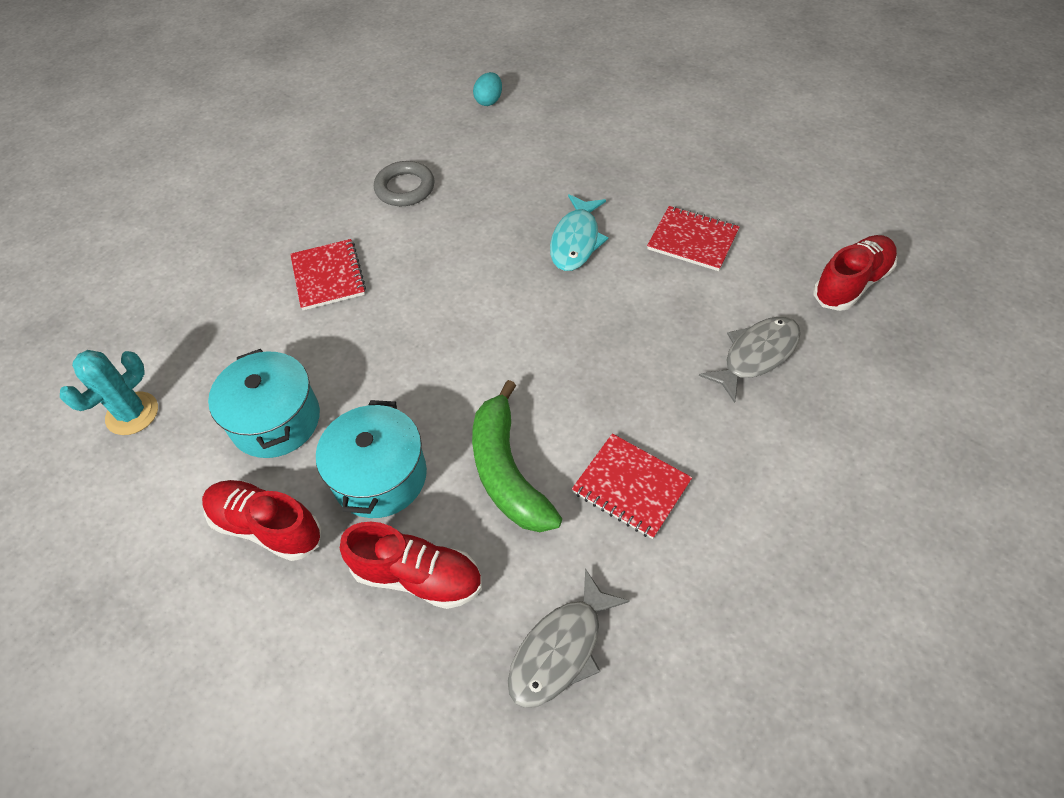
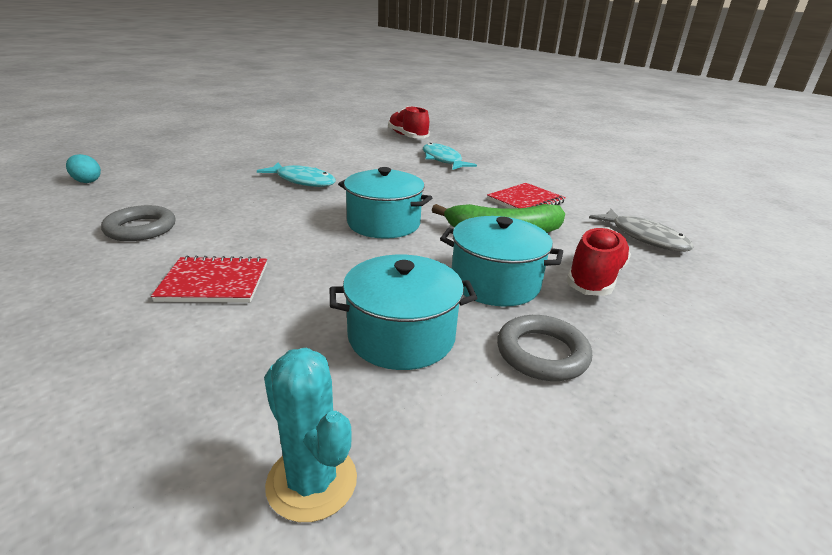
camera: 80 degrees left, 25 degrees down
red shoe [202,480,321,561] -> grey ring [497,315,592,381]
red notebook [647,206,740,271] -> none
grey fish [699,316,801,403] -> turquoise fish [423,143,477,170]
none -> turquoise pot [338,167,432,239]

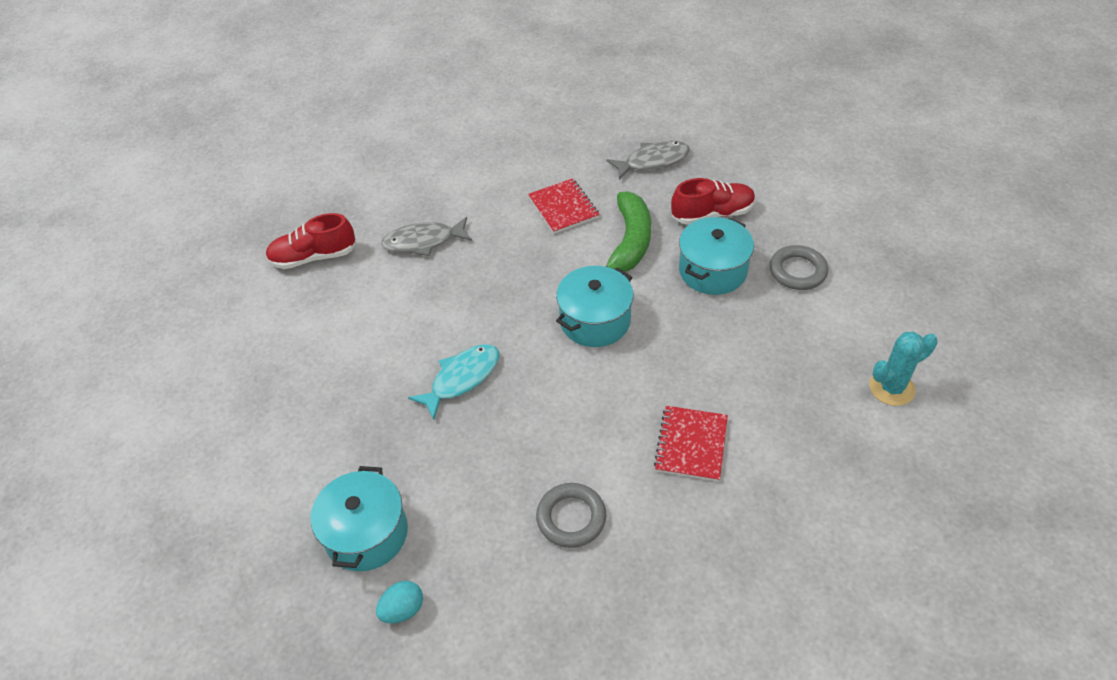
camera: 70 degrees left, 20 degrees up
turquoise pot [330,255,477,370] -> turquoise pot moved to [311,466,408,571]
turquoise fish [423,143,477,170] -> grey fish [381,217,472,256]
red shoe [566,227,631,296] -> red shoe turned 120 degrees clockwise [671,178,755,225]

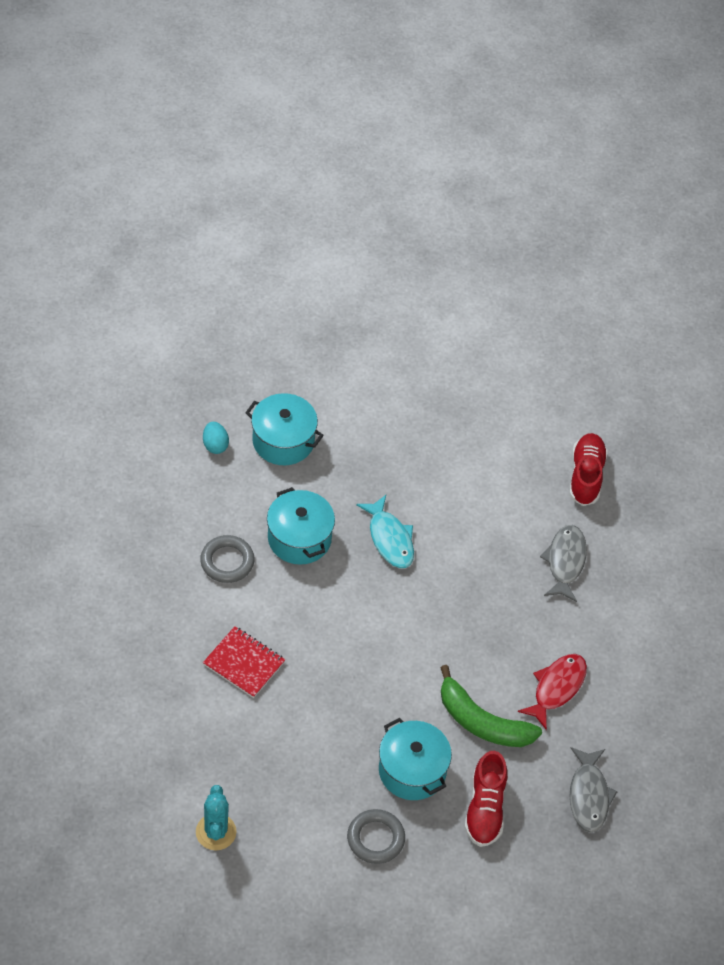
camera: 105 degrees right, 5 degrees up
red notebook [528,178,600,234] -> red fish [518,654,587,730]
turquoise pot [556,266,633,347] -> turquoise pot moved to [267,487,335,565]

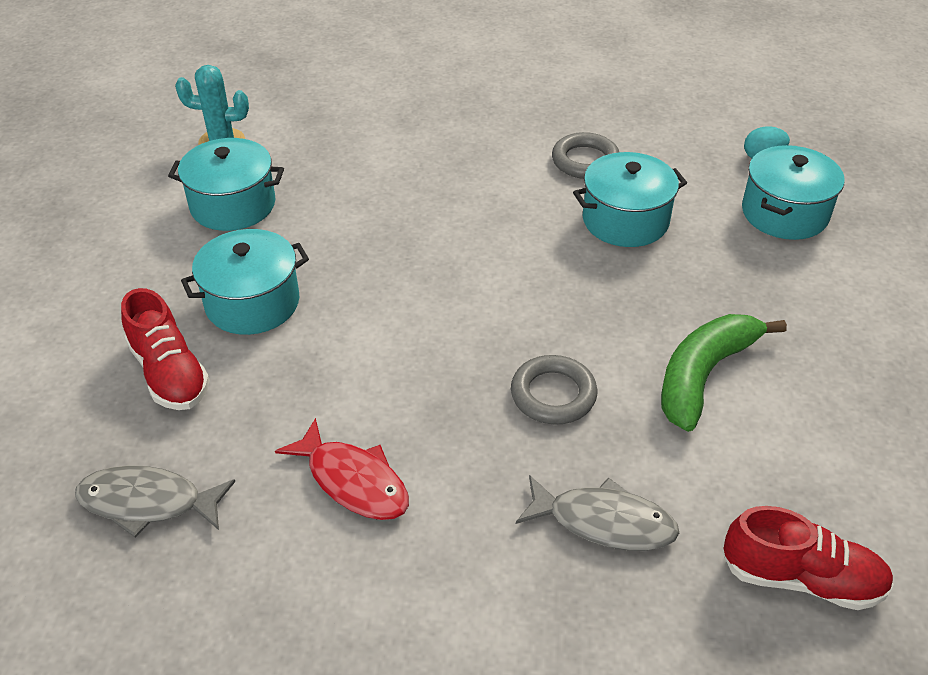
camera: 100 degrees right, 10 degrees down
red notebook [203,626,285,698] -> none
grey ring [347,809,405,864] -> grey ring moved to [511,355,598,425]
turquoise fish [356,495,414,568] -> none
green banana [440,665,542,747] -> green banana moved to [661,314,787,432]
red shoe [464,751,507,847] -> red shoe turned 135 degrees counterclockwise [121,288,210,410]
none -> turquoise pot [168,138,284,231]

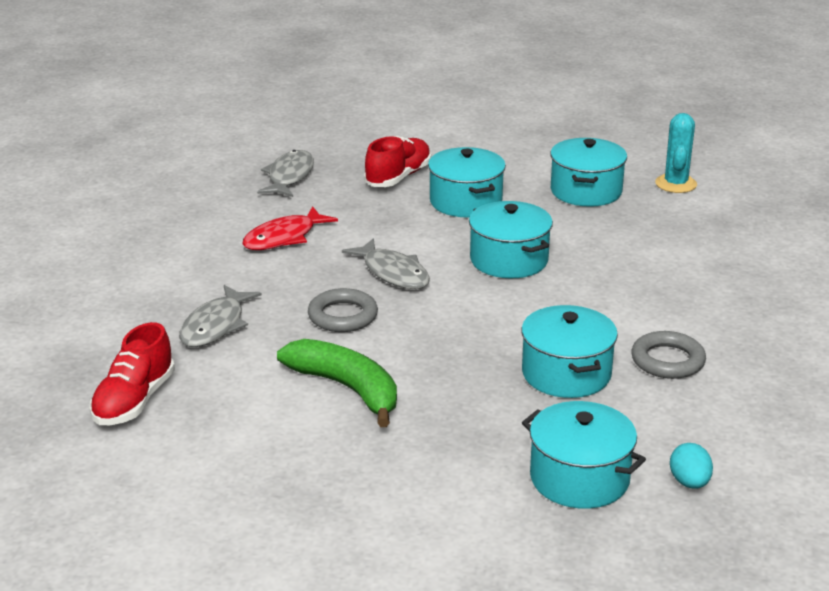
camera: 95 degrees right, 15 degrees down
red shoe [121,288,210,410] -> red shoe turned 150 degrees clockwise [364,136,431,187]
none -> grey fish [342,238,430,289]
none -> turquoise pot [469,201,553,278]

